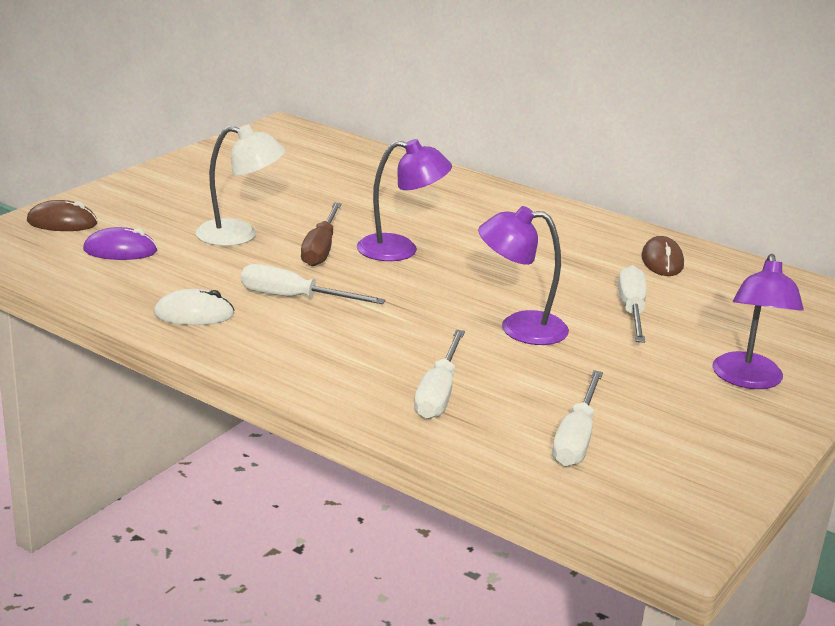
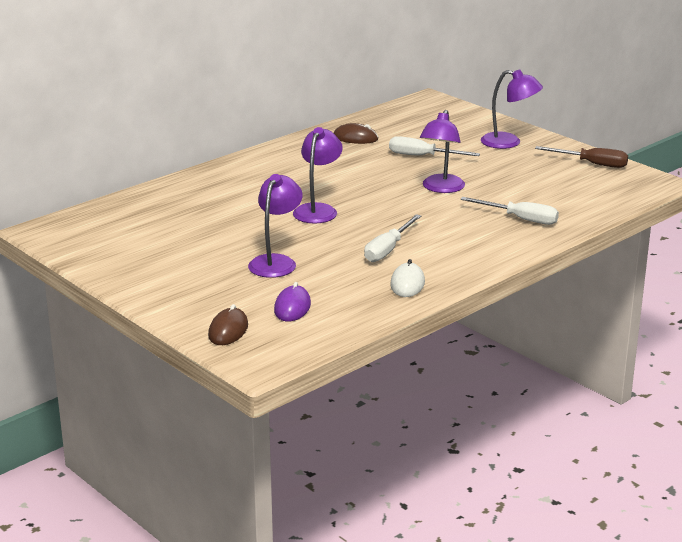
camera: 75 degrees left, 0 degrees up
white lamp [196,125,286,246] -> purple lamp [248,174,303,278]
brown screwdriver [301,203,341,266] -> brown screwdriver moved to [535,146,628,168]
white screwdriver [552,370,603,467] -> none

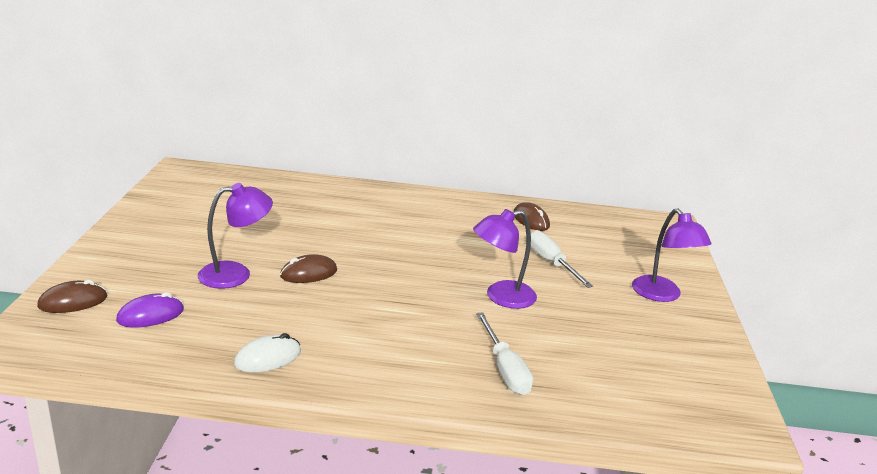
camera: 45 degrees right, 0 degrees up
purple lamp [293,127,343,223] -> none
white screwdriver [364,214,421,262] -> none
brown screwdriver [535,146,628,168] -> none
none -> brown mouse [280,254,337,283]

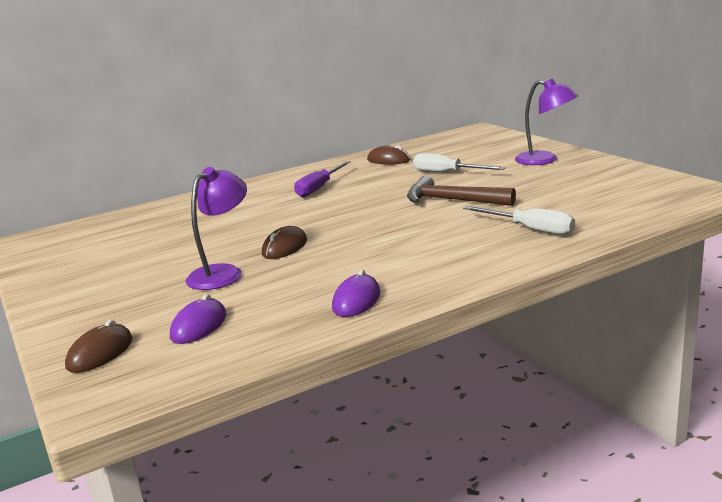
camera: 30 degrees left, 5 degrees down
white mouse [234,333,301,372] -> purple mouse [332,269,381,317]
purple lamp [473,209,537,309] -> brown hammer [407,176,516,206]
none -> purple screwdriver [294,161,351,197]

